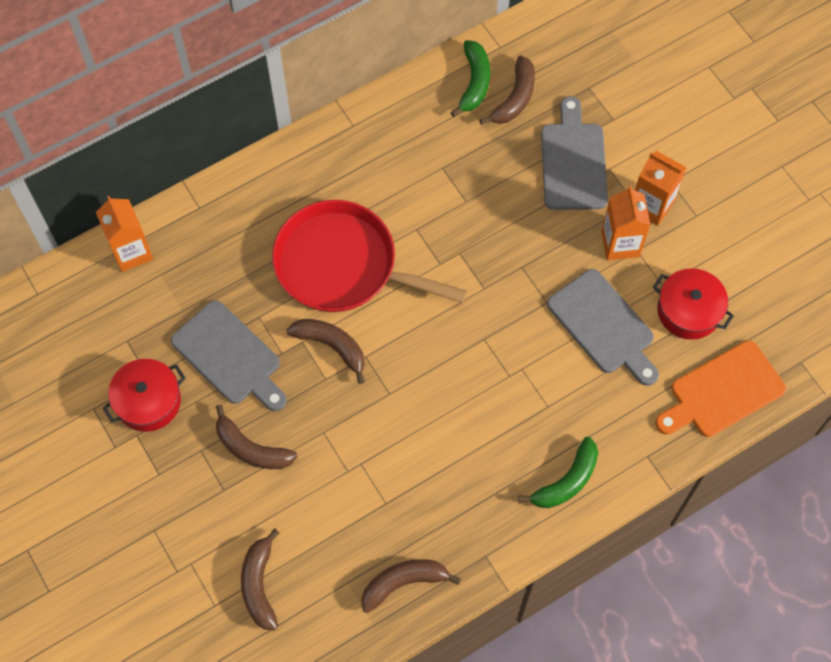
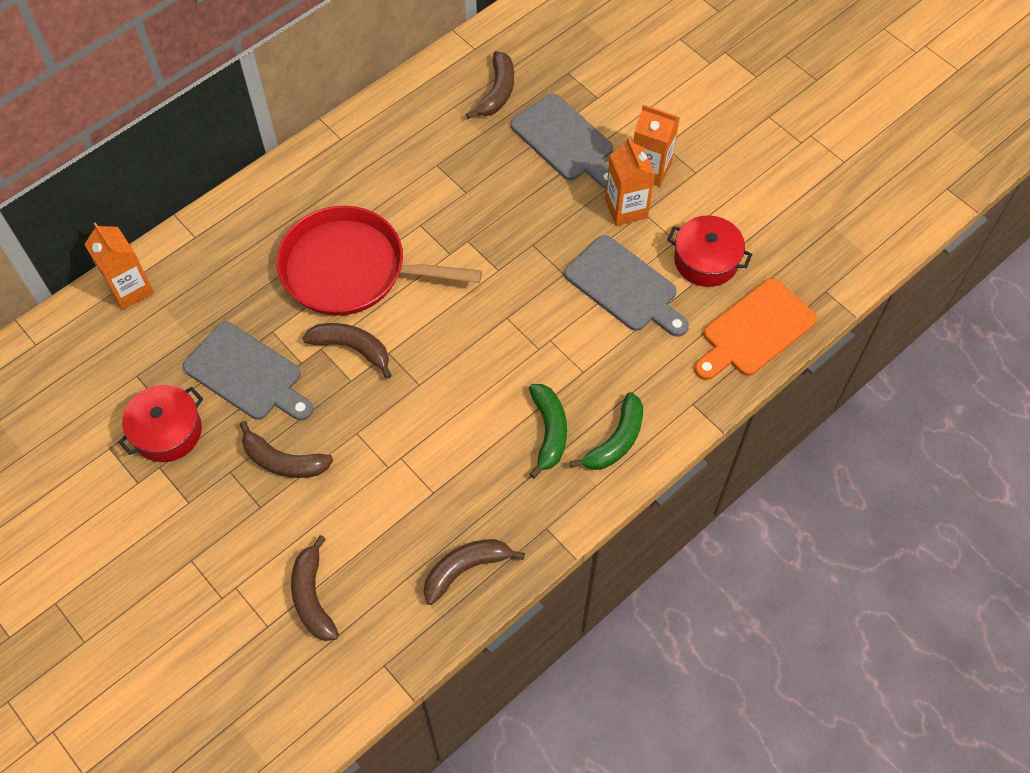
camera: 10 degrees left, 5 degrees down
green banana [450,40,490,117] -> green banana moved to [529,384,567,479]
grey cutting board [541,96,608,210] -> grey cutting board turned 150 degrees clockwise [511,94,613,189]

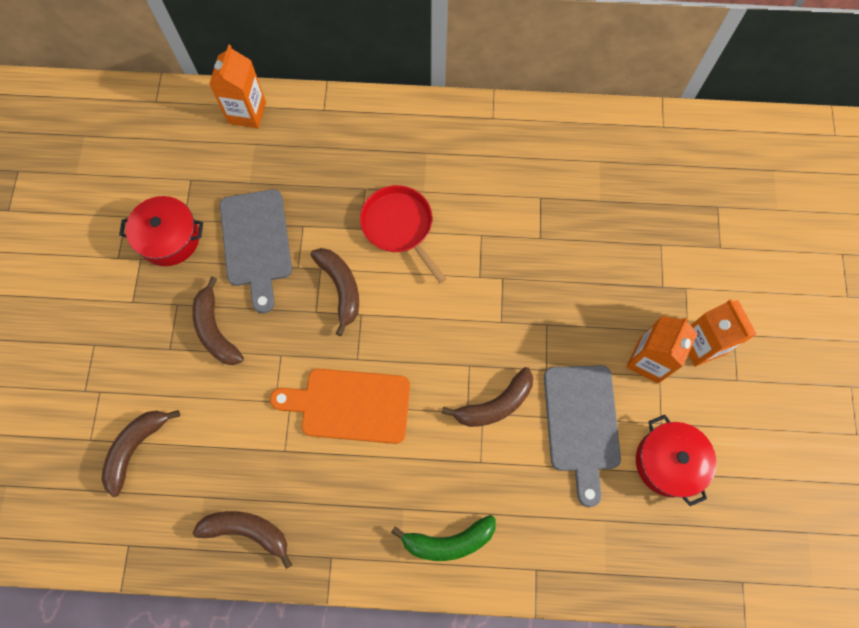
camera: 45 degrees right, 10 degrees up
red pan [276,206,482,316] -> red pan [360,185,446,283], size x0.60
brown banana [466,51,514,119] -> brown banana moved to [442,367,533,427]
grey cutting board [511,94,613,189] -> none
green banana [529,384,567,479] -> none
orange cutting board [694,278,817,380] -> orange cutting board moved to [270,369,410,444]

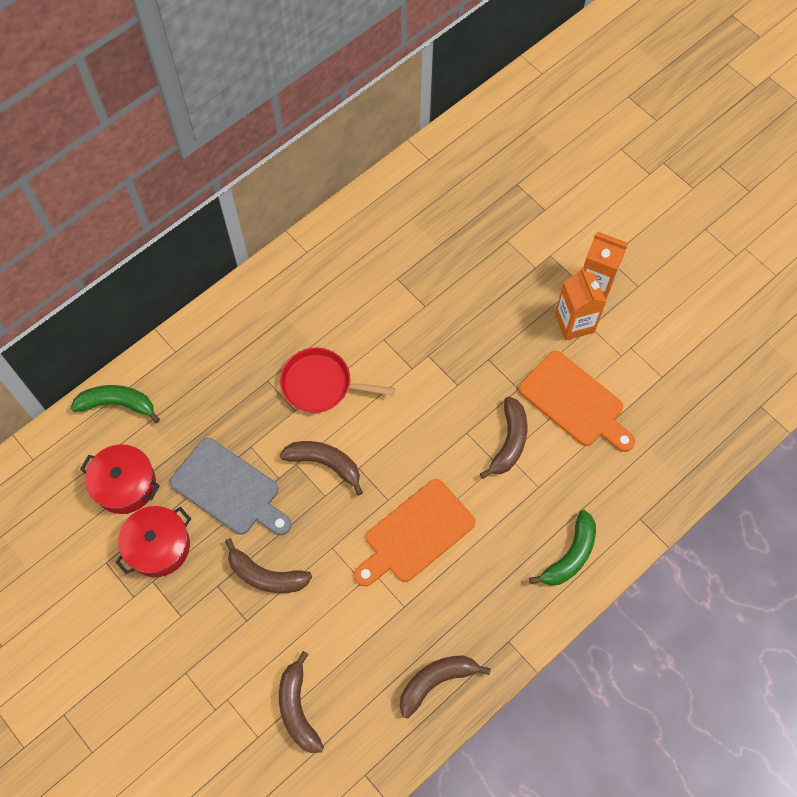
camera: 45 degrees left, 5 degrees down
orange carton [209,45,266,129] -> green banana [71,385,160,423]
grey cutting board [544,365,621,507] -> orange cutting board [519,351,635,452]
red pot [636,415,716,506] -> red pot moved to [80,444,160,514]

